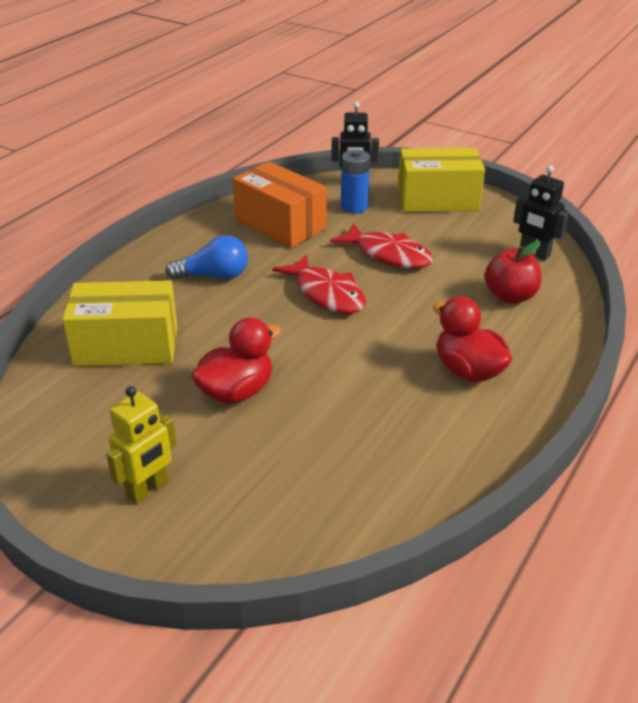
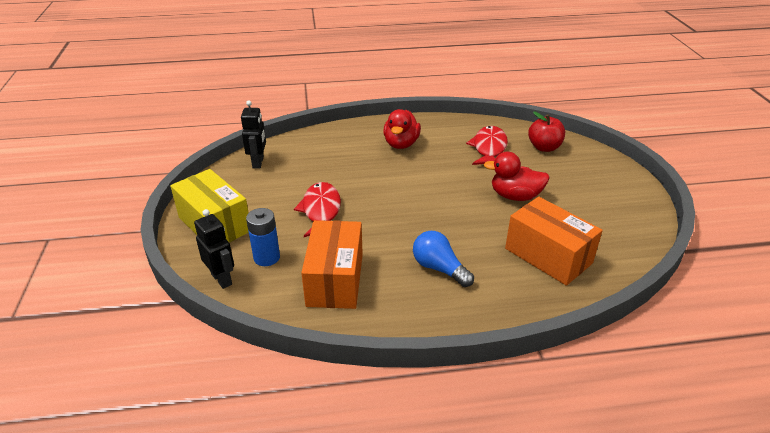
camera: 130 degrees left, 0 degrees up
yellow box [62,280,177,366] -> orange box [505,197,603,286]
yellow robot [106,386,177,504] -> none
red fish [272,254,366,314] -> red fish moved to [466,126,508,165]
red apple [485,241,542,303] -> red apple moved to [528,112,565,152]

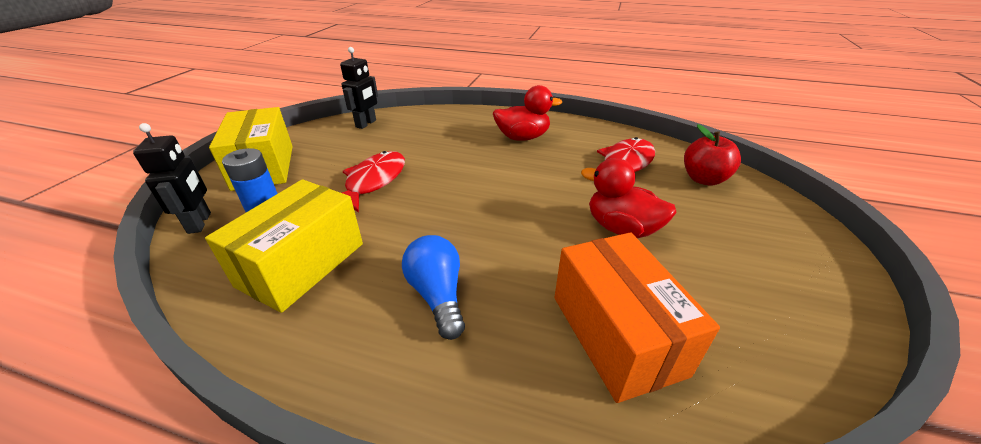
camera: 25 degrees right, 0 degrees up
orange box [301,220,363,309] -> yellow box [205,179,363,313]
red duck [383,109,421,149] -> red duck turned 135 degrees counterclockwise [493,85,562,141]

